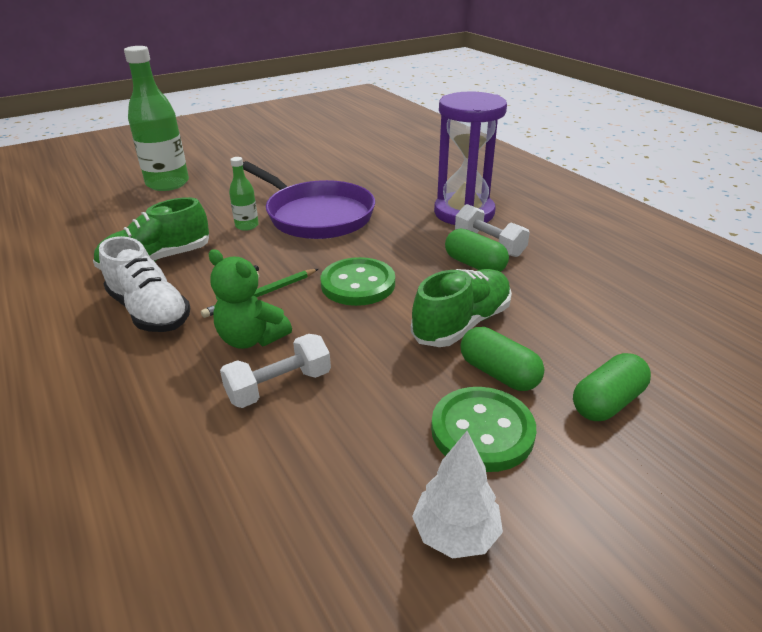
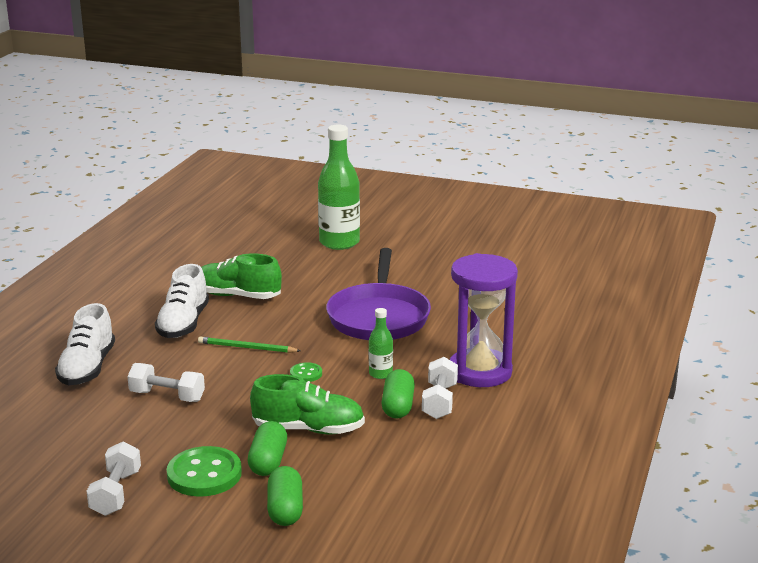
camera: 50 degrees right, 10 degrees down
green teddy bear [209,249,292,349] -> none
green bottle [229,157,259,231] -> green bottle moved to [369,308,393,379]
green button [321,257,395,306] -> green button [290,362,322,382], size x0.50
white tree [412,431,503,558] -> white dumbbell [87,442,141,516]
green capsule [573,353,651,421] -> green capsule turned 75 degrees clockwise [267,466,303,526]
none -> white shoe [55,303,115,385]

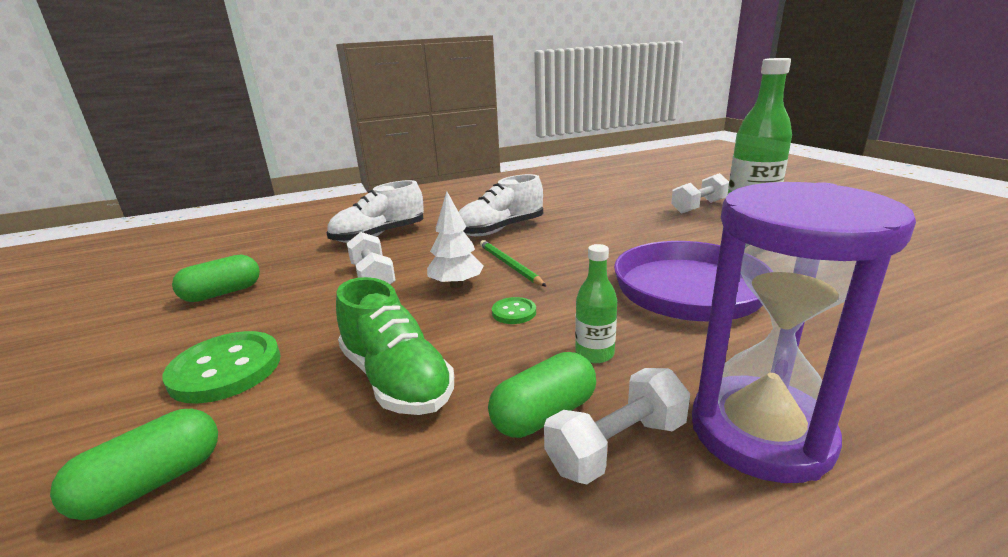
camera: 50 degrees right, 0 degrees up
white dumbbell [87,442,141,516] -> white dumbbell moved to [671,173,729,214]
green shoe [201,253,282,299] -> none
green capsule [248,421,287,476] -> green capsule moved to [172,255,260,302]
none -> white tree [427,191,484,288]

